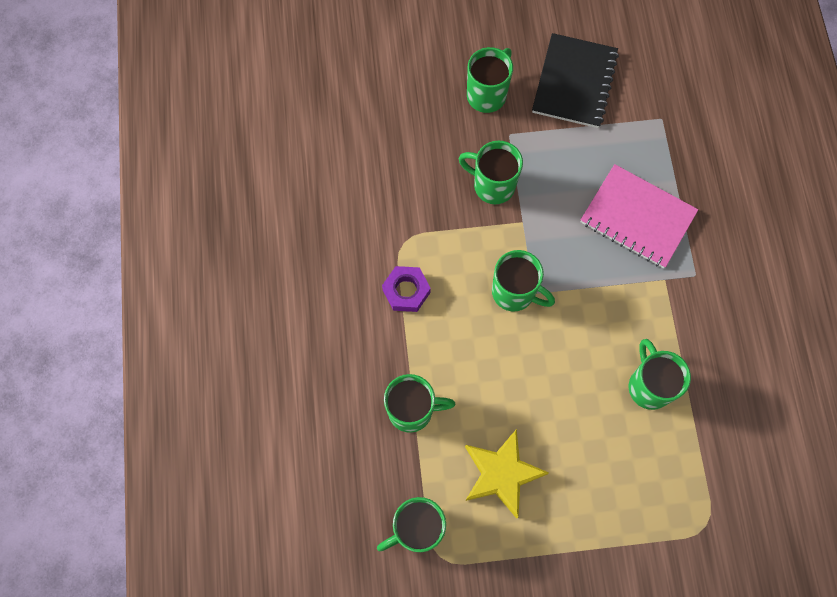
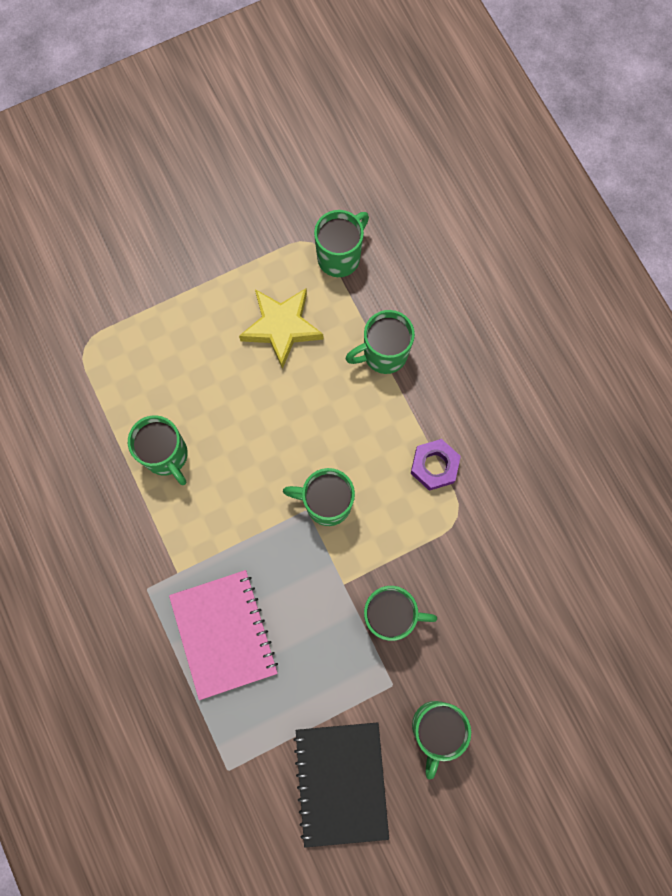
camera: 160 degrees right, 5 degrees up
pink notebook [580,164,698,268] -> pink notebook turned 60 degrees clockwise [169,570,278,700]

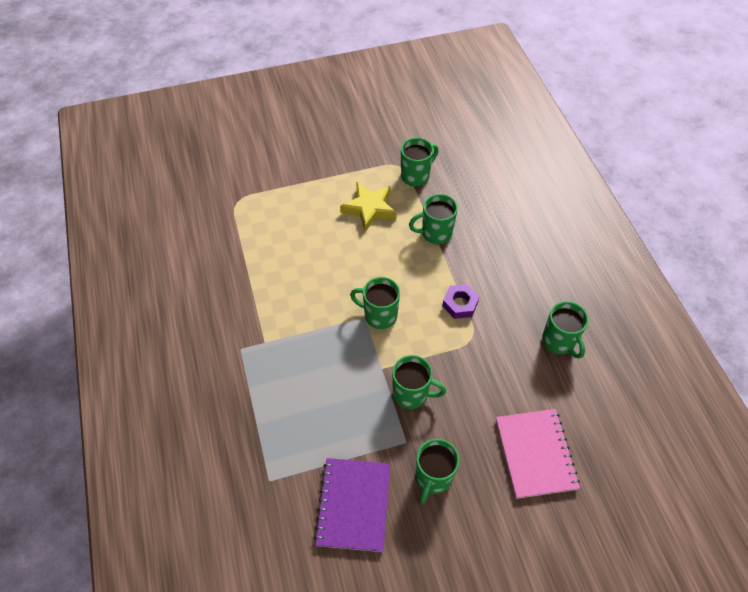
camera: 10 degrees right, 20 degrees down
green mug [128,415,188,485] -> green mug moved to [542,301,589,359]
pink notebook [169,570,278,700] -> pink notebook moved to [496,409,580,499]
black notebook [293,722,389,848] -> purple notebook [314,458,390,552]

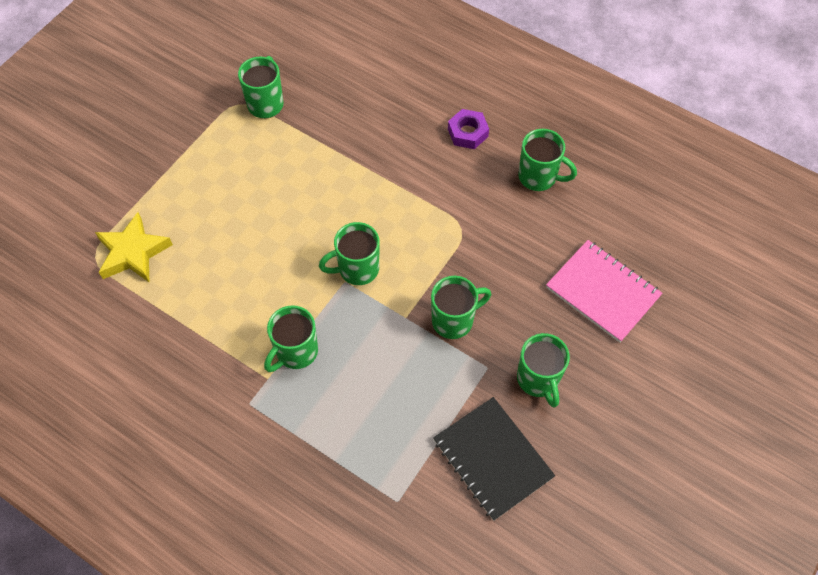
camera: 40 degrees left, 5 degrees up
purple notebook [314,458,390,552] -> black notebook [433,397,555,521]
yellow star [340,182,397,232] -> yellow star moved to [95,212,173,283]
green mug [409,194,458,244] -> green mug moved to [264,305,318,372]
purple nut [442,284,480,319] -> purple nut moved to [448,109,489,149]

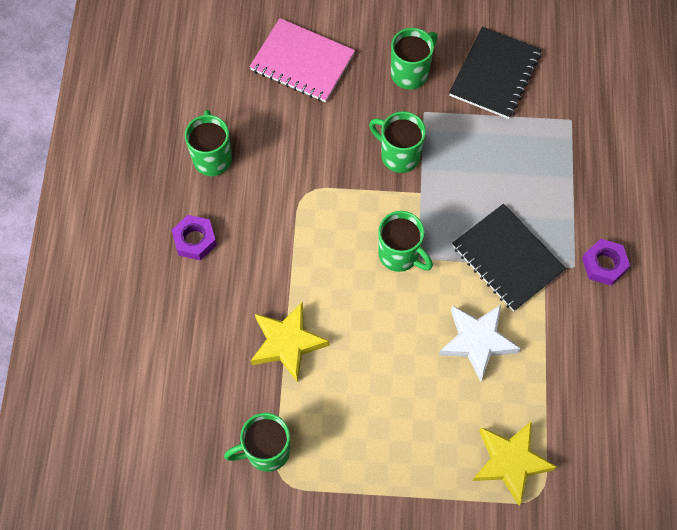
camera: 120 degrees left, 5 degrees up
green mug [264,305,318,372] -> black notebook [452,204,566,312]
pink notebook [546,240,662,342] -> pink notebook turned 75 degrees counterclockwise [249,18,355,103]
none -> yellow star [251,302,329,383]
none -> white star [439,305,521,382]
none -> purple nut [582,239,630,286]

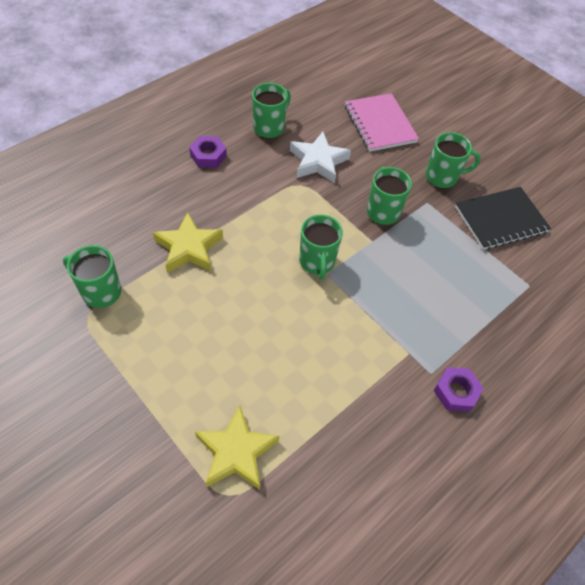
camera: 40 degrees right, 10 degrees down
white star [439,305,521,382] -> white star moved to [290,132,351,183]
black notebook [452,204,566,312] -> none

